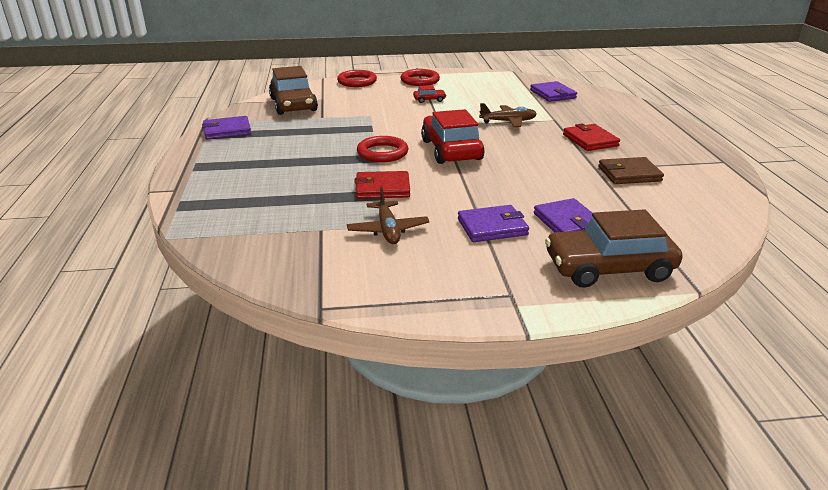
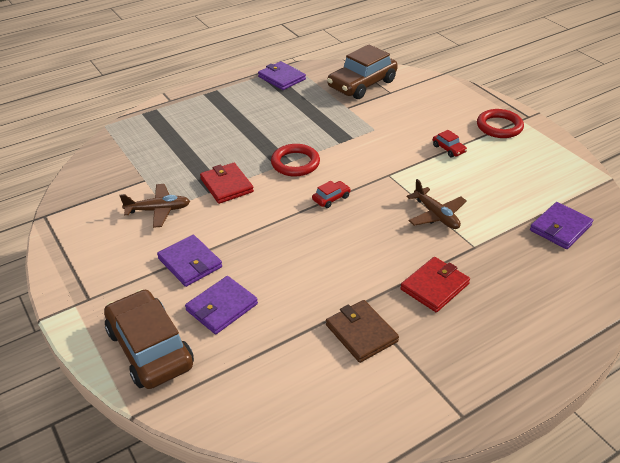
camera: 65 degrees right, 10 degrees up
red ring [337,70,377,87] -> none
brown plane [347,186,429,244] -> brown plane turned 150 degrees counterclockwise [120,184,190,228]
red car [421,109,485,164] -> red car [312,181,351,208], size x0.43

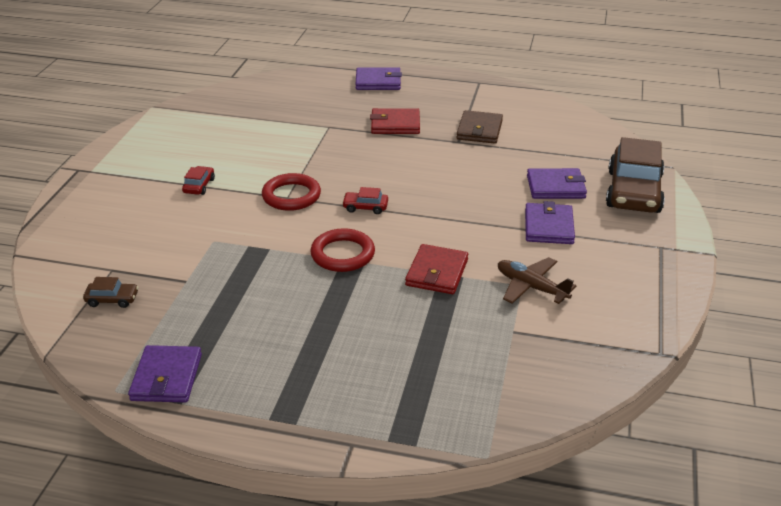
camera: 135 degrees left, 5 degrees down
brown car [327,44,398,99] -> brown car [83,277,138,308], size x0.43
brown plane [407,179,467,229] -> none
red ring [477,109,524,138] -> red ring moved to [262,173,321,211]
purple wallet [530,202,593,249] -> purple wallet moved to [355,67,402,90]

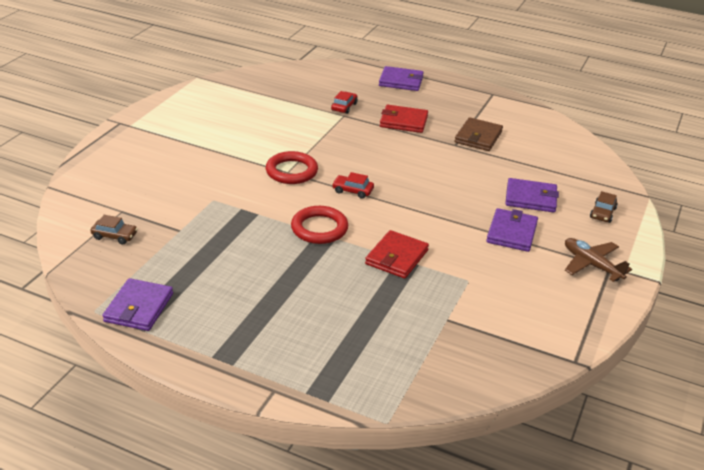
camera: 10 degrees right, 0 degrees up
red car [182,166,215,195] -> red car moved to [331,91,358,114]
brown plane [498,257,576,304] -> brown plane moved to [565,238,632,282]
brown car [606,137,665,213] -> brown car [590,191,617,223], size x0.43

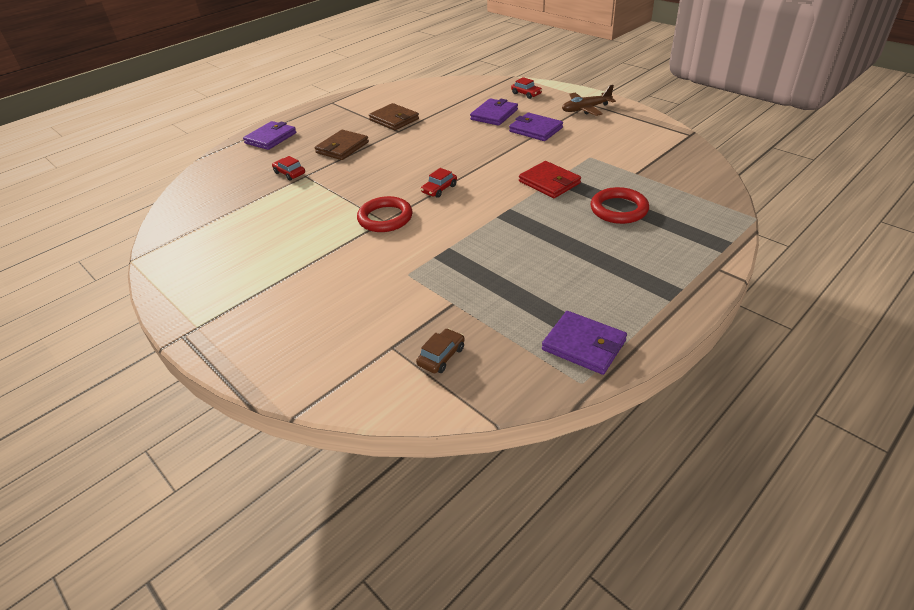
camera: 65 degrees left, 5 degrees up
red ring [291,206,348,244] -> red ring moved to [590,187,649,224]
red wallet [380,105,428,133] -> brown wallet [315,130,369,160]
brown car [590,191,617,223] -> red car [511,77,542,99]

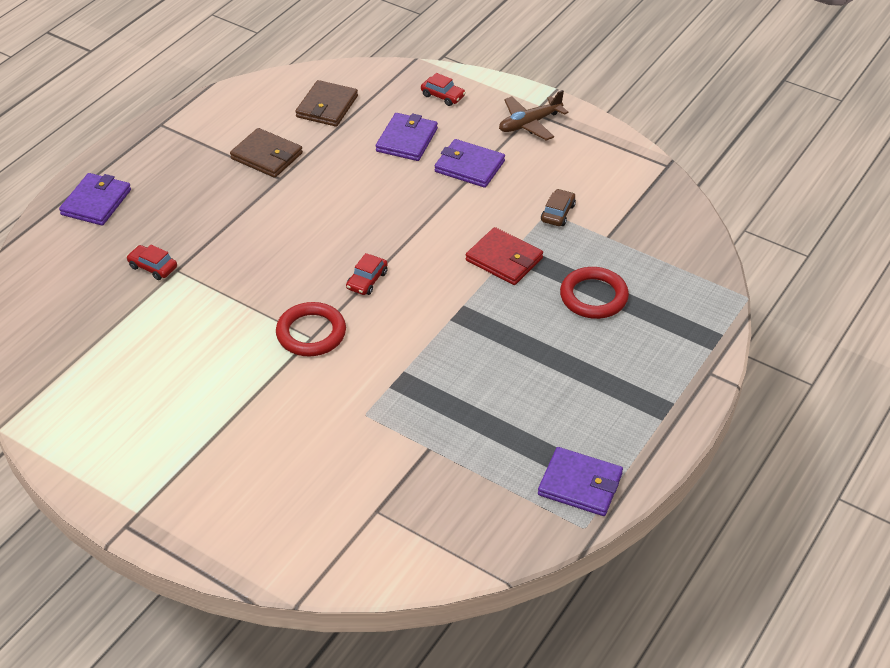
camera: 15 degrees left, 5 degrees up
brown wallet [315,130,369,160] -> brown wallet moved to [295,80,358,127]
brown car [416,328,465,373] -> brown car moved to [541,189,576,226]

